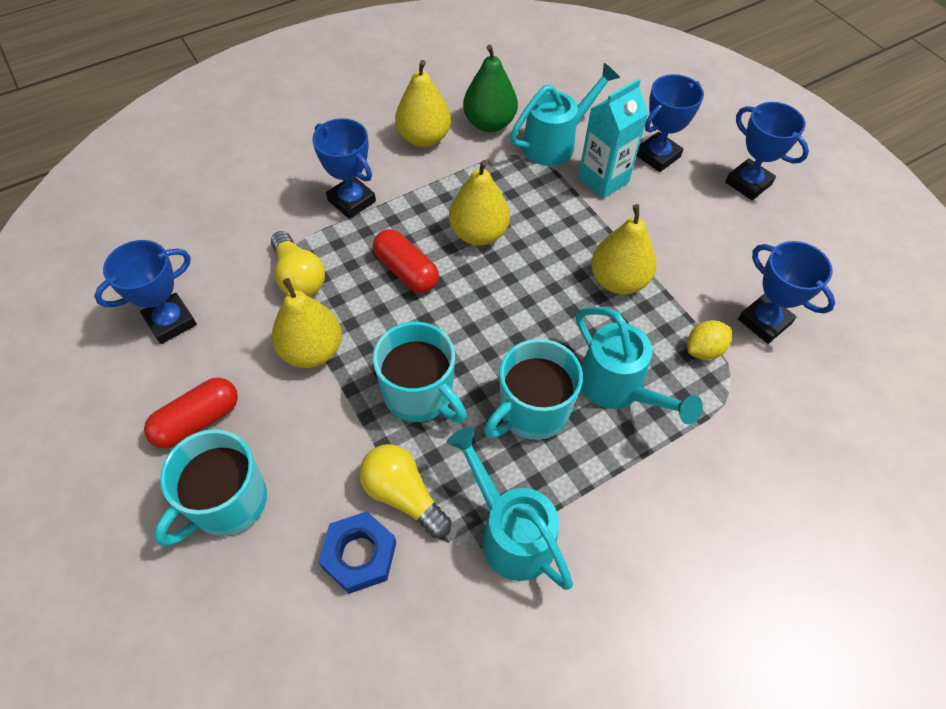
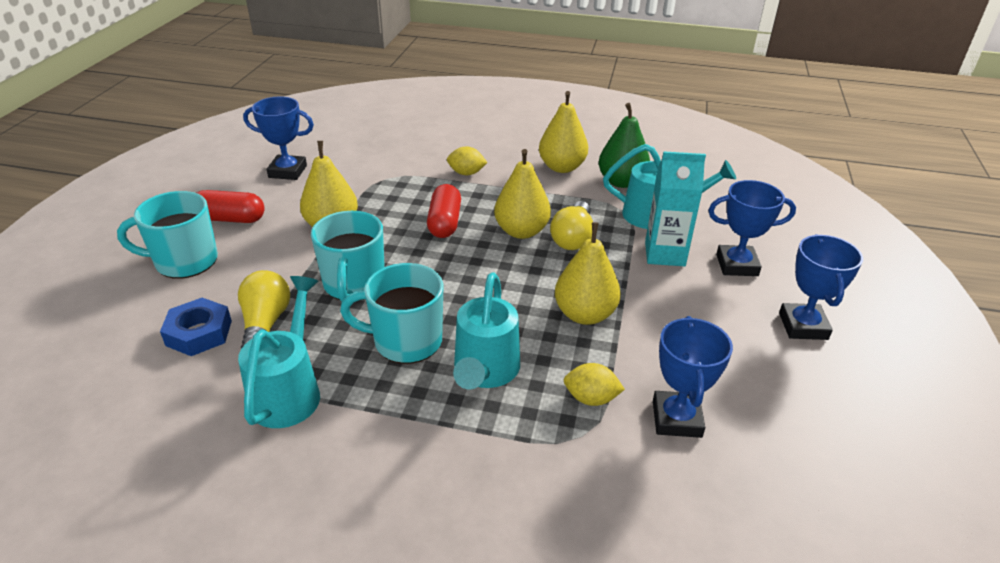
camera: 45 degrees right, 20 degrees down
yellow light bulb [271,231,325,297] -> yellow light bulb moved to [550,201,593,250]
blue trophy [312,118,376,219] -> yellow lemon [447,146,488,175]

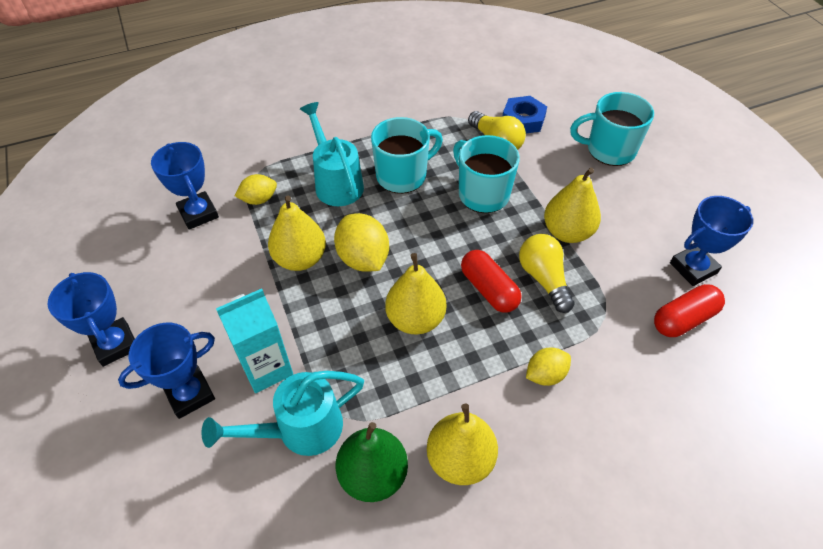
camera: 145 degrees right, 15 degrees up
turquoise mug [117,191,218,279] -> turquoise mug turned 135 degrees counterclockwise [570,92,654,166]
red capsule [197,190,265,223] -> red capsule moved to [654,284,725,337]
turquoise watering can [238,276,320,428] -> none
yellow light bulb [550,201,593,250] -> yellow light bulb moved to [519,234,575,313]
none -> yellow lemon [334,213,389,272]

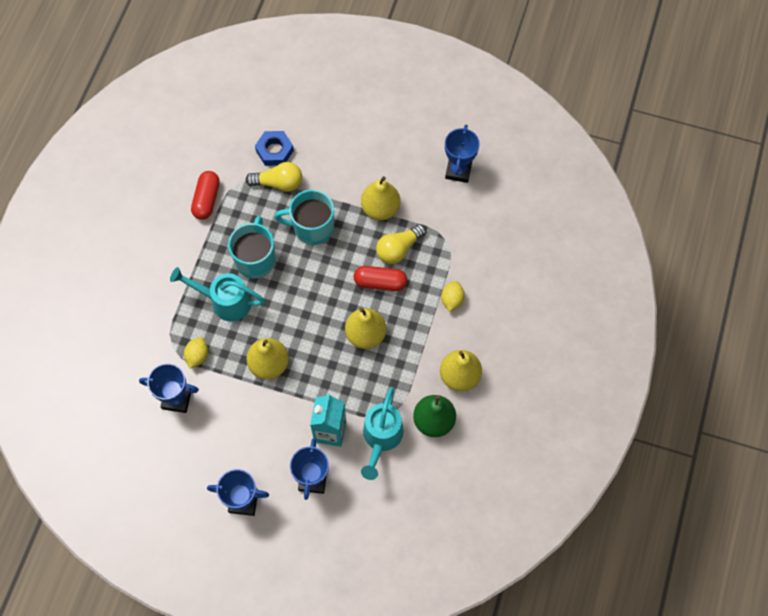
camera: 50 degrees left, 15 degrees up
yellow lemon [334,213,389,272] -> none
yellow light bulb [519,234,575,313] -> yellow light bulb turned 60 degrees counterclockwise [376,224,426,264]
turquoise mug [570,92,654,166] -> none
red capsule [654,284,725,337] -> red capsule moved to [191,171,220,220]

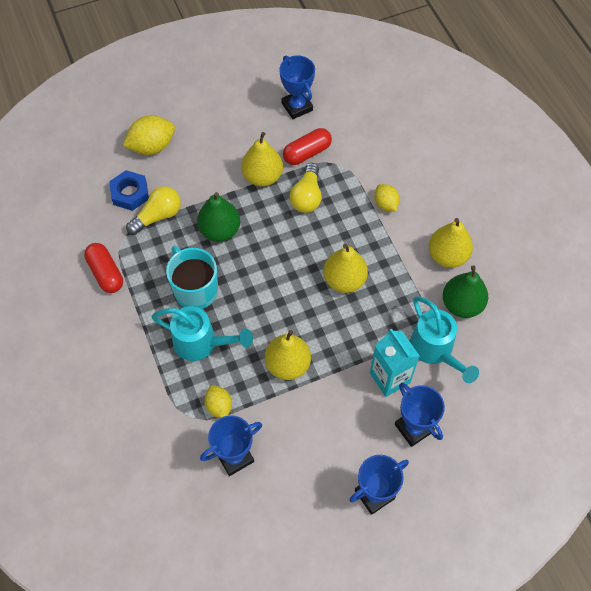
camera: 40 degrees left, 5 degrees down
turquoise watering can [170,267,265,322] -> turquoise watering can turned 135 degrees counterclockwise [152,306,253,361]
turquoise mug [274,189,334,245] -> green pear [197,192,240,242]
red capsule [354,266,407,291] -> red capsule moved to [283,128,332,165]
none -> yellow lemon [123,115,175,155]

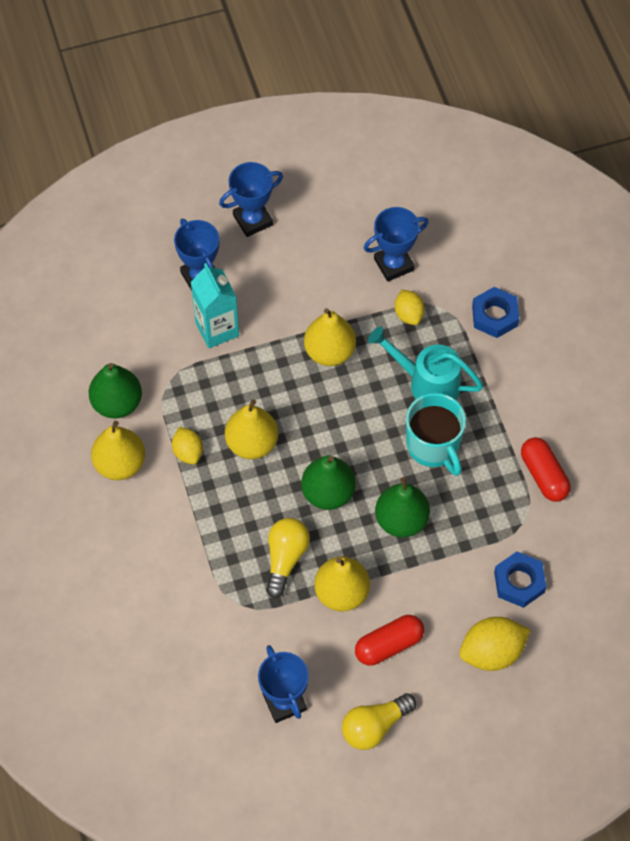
camera: 175 degrees left, 0 degrees up
yellow light bulb [126,186,181,235] -> yellow light bulb moved to [342,693,416,750]
red capsule [283,128,332,165] -> red capsule moved to [355,615,424,666]
yellow lemon [374,184,400,211] -> yellow lemon moved to [172,427,203,465]
turquoise watering can [410,296,479,383] -> none
none -> green pear [301,455,356,510]
none -> blue nut [472,287,519,338]

